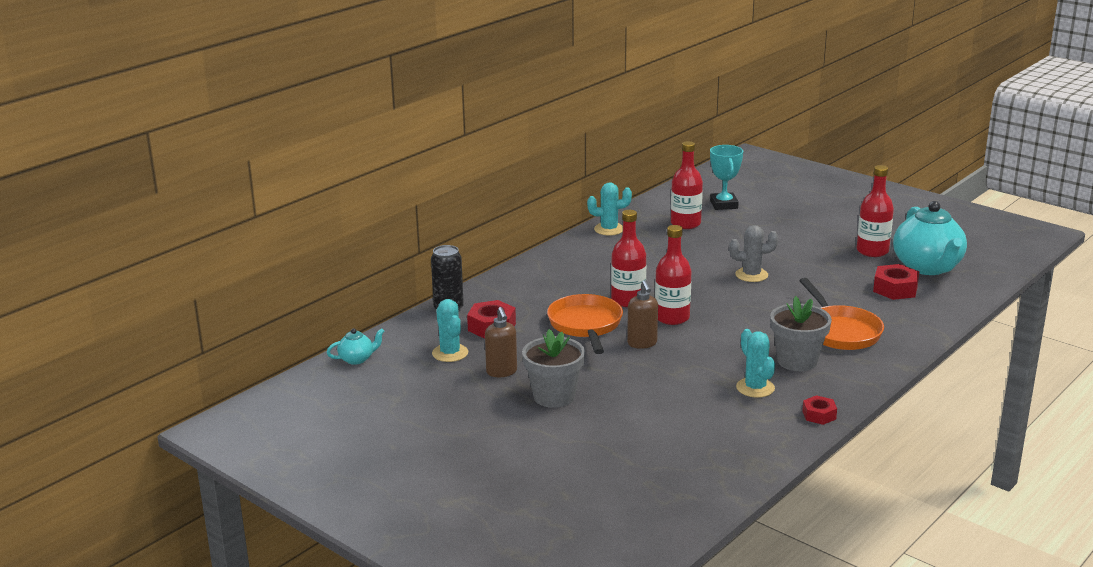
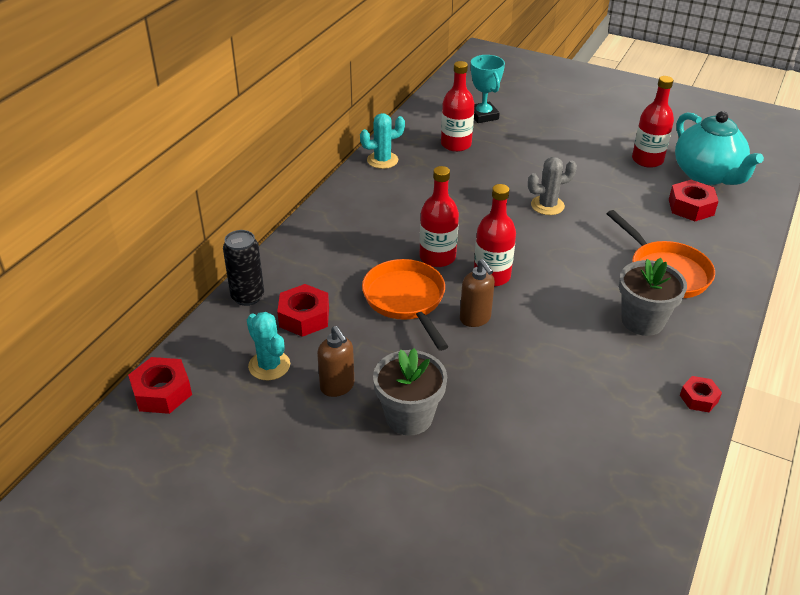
camera: 15 degrees left, 15 degrees up
turquoise teapot [327,328,385,365] -> red nut [128,357,192,414]
turquoise cactus [736,329,775,398] -> none

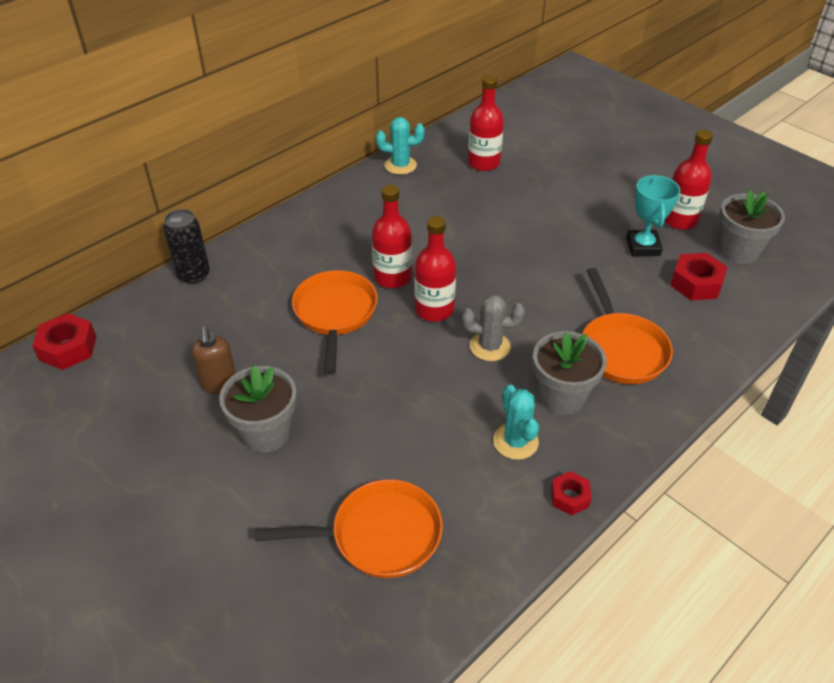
camera: 20 degrees right, 5 degrees up
turquoise cactus [247,312,290,380] -> turquoise cactus moved to [493,385,539,460]
red nut [277,284,329,337] -> none
brown soap dispenser [460,259,495,327] -> none
turquoise trophy [471,55,505,123] -> turquoise trophy moved to [626,175,680,256]
grey cactus [528,157,577,215] -> grey cactus moved to [462,294,525,361]
turquoise teapot [675,111,764,185] -> grey flower pot [719,190,785,264]
none -> orange pan [255,479,443,578]

